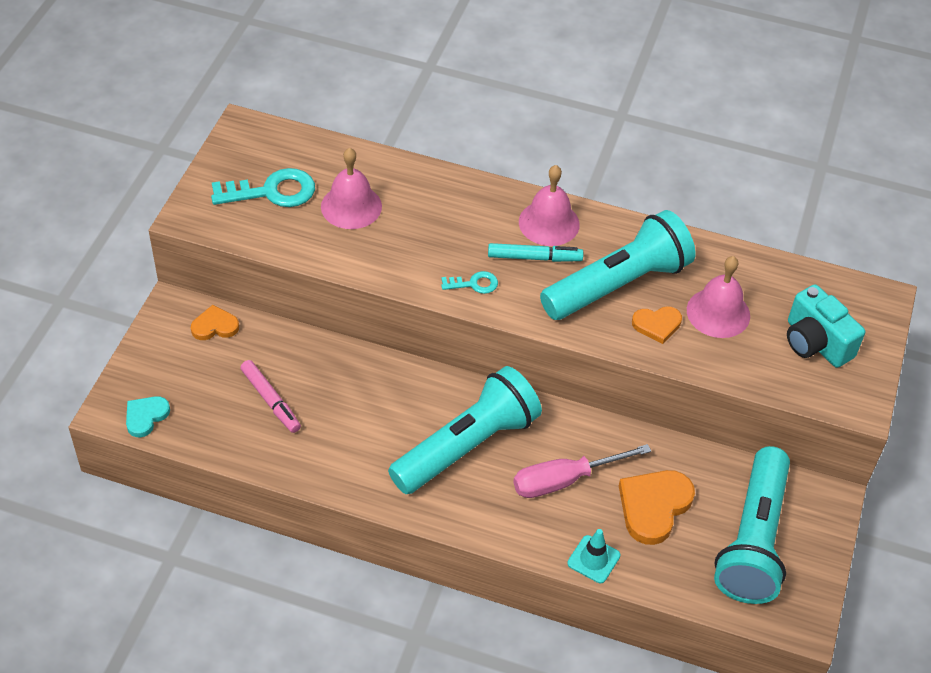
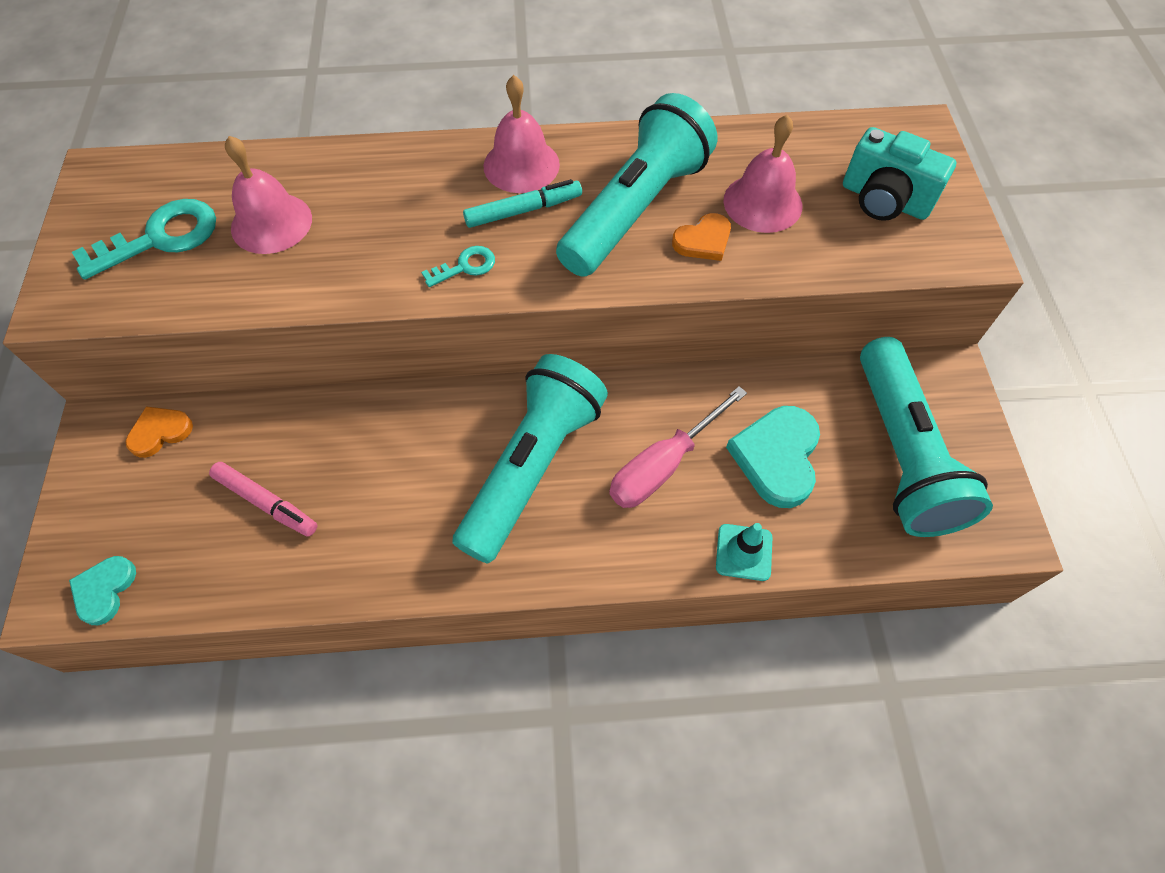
camera: 20 degrees left, 10 degrees up
orange heart [619,470,695,545] -> turquoise heart [726,406,820,508]

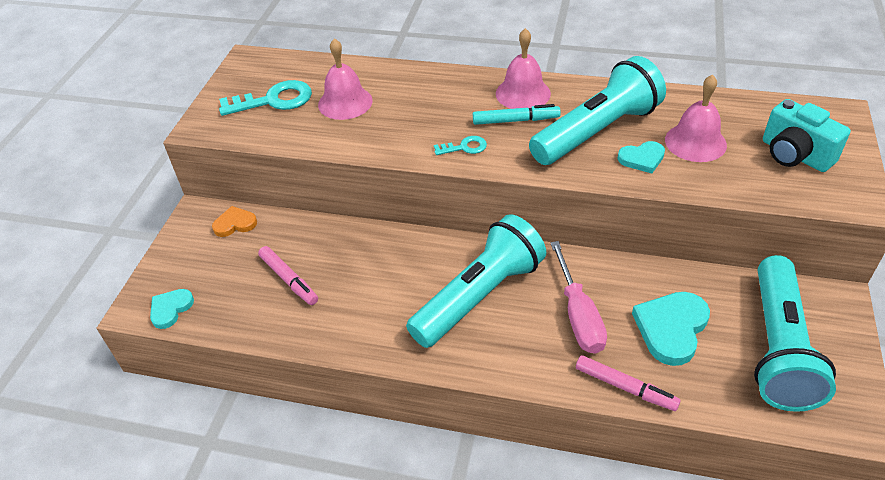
camera: 20 degrees right, 15 degrees down
pink screwdriver [609,386,747,508] -> pink screwdriver turned 75 degrees counterclockwise [550,241,607,354]
orange heart [672,213,731,261] -> turquoise heart [617,141,665,173]
turquoise traffic cone [716,523,772,581] -> pink marker [576,355,681,411]

